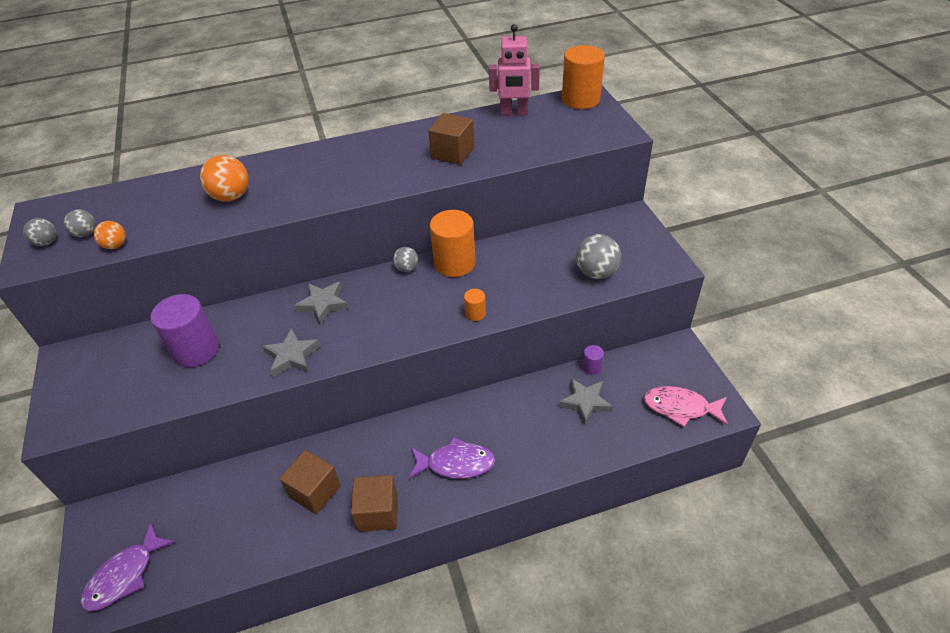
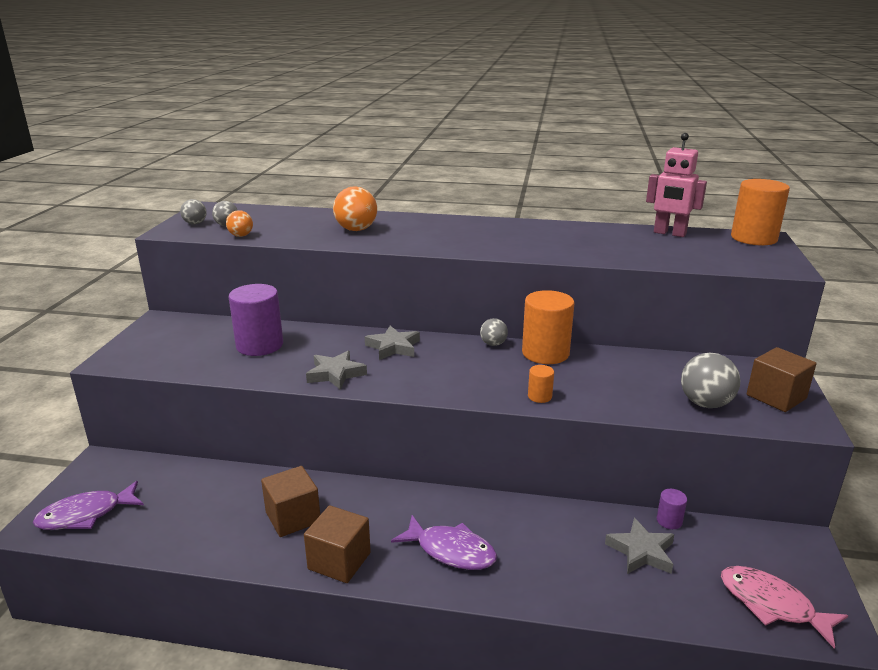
camera: 25 degrees right, 20 degrees down
brown cube [428,113,474,165] -> brown cube moved to [747,347,816,412]

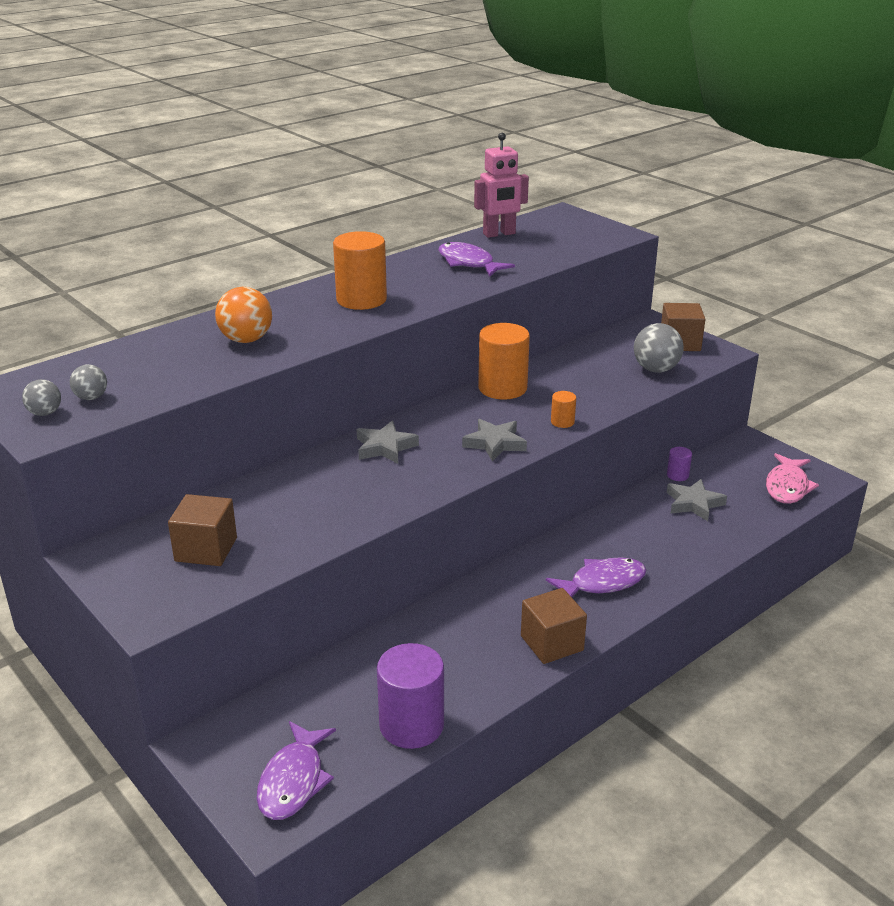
camera: 50 degrees left, 5 degrees up
orange ball [226,210,253,237] -> none
purple cylinder [229,284,283,356] -> purple cylinder moved to [377,643,444,749]
brown cube [261,466,320,537] -> brown cube moved to [168,494,237,566]
grey star [306,350,367,390] -> grey star moved to [462,419,527,462]
grey ball [480,318,508,346] -> none
pink fish [721,566,848,649] -> pink fish turned 60 degrees counterclockwise [766,453,819,504]
orange cylinder [731,179,790,245] -> orange cylinder moved to [333,231,387,310]
none -> purple fish [438,242,515,277]

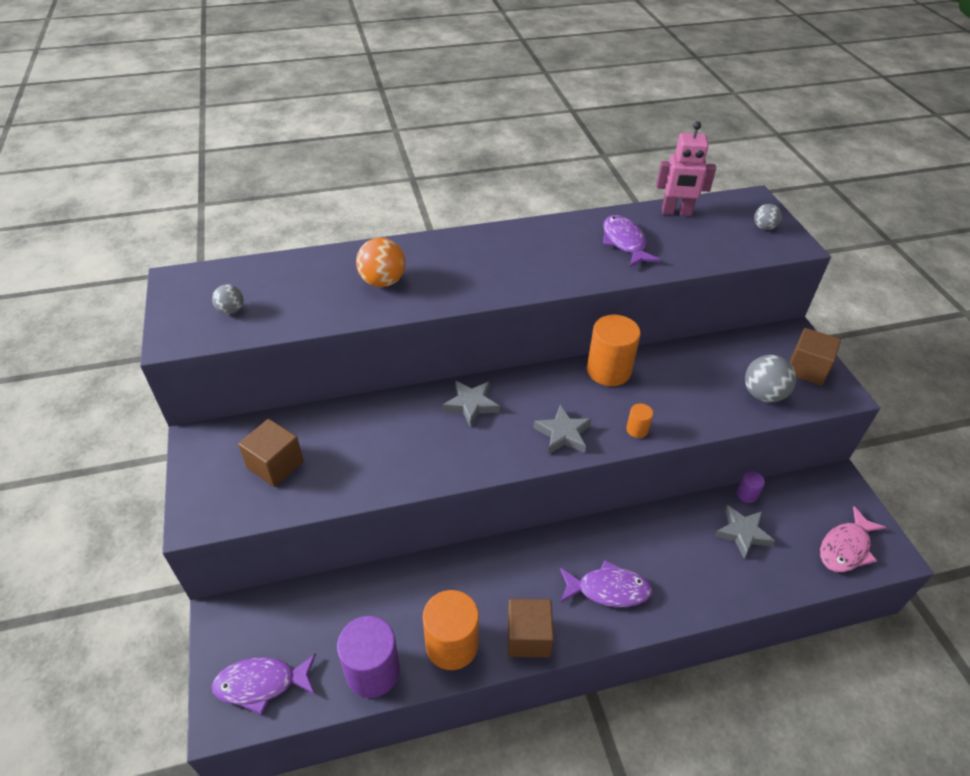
camera: 25 degrees right, 15 degrees up
grey ball [22,379,61,416] -> grey ball moved to [754,204,782,230]
purple fish [257,721,336,820] -> purple fish turned 45 degrees clockwise [212,653,316,715]
orange cylinder [333,231,387,310] -> orange cylinder moved to [423,590,479,670]

